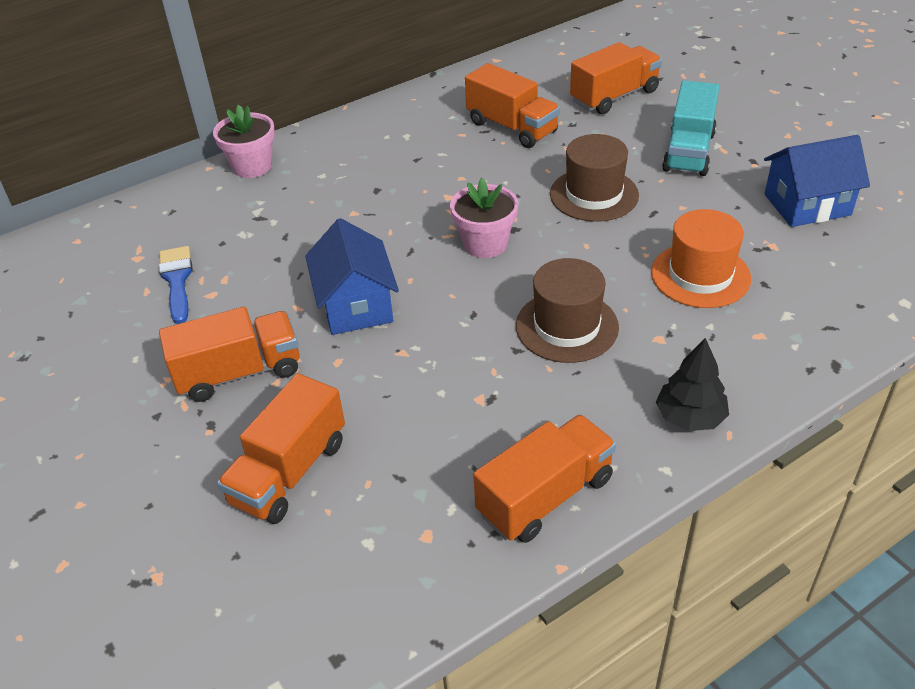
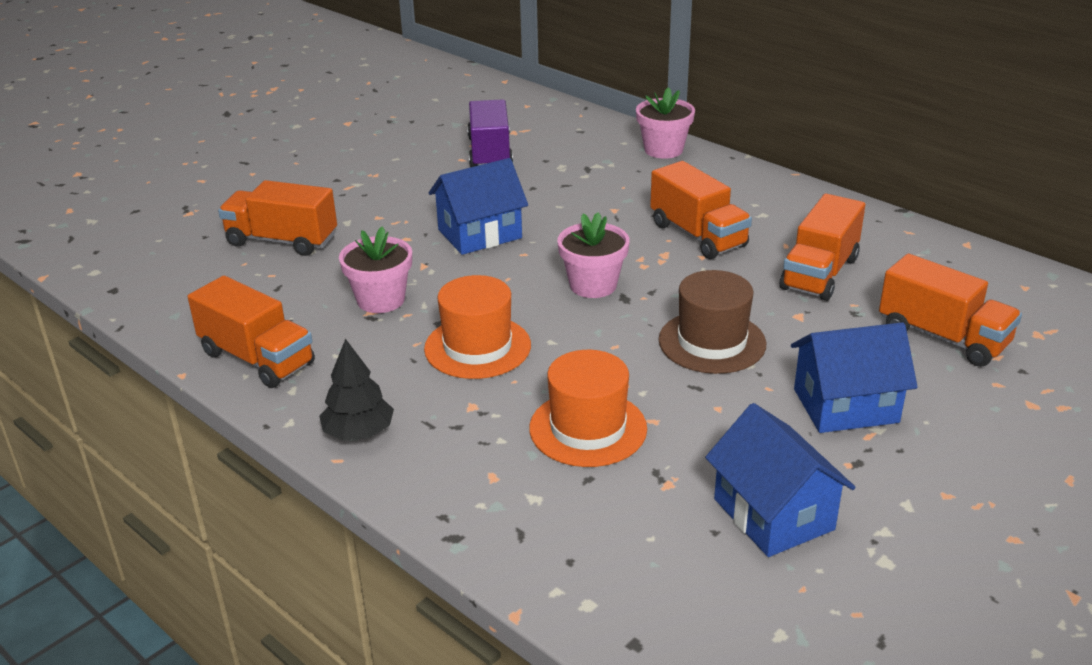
camera: 75 degrees right, 10 degrees down
blue brush [159,246,193,324] -> purple truck [467,99,513,167]
orange truck [159,307,299,402] -> orange truck moved to [650,161,752,259]
brown hat [516,258,619,363] -> orange hat [424,275,531,379]
turquoise truck [662,81,720,176] -> blue house [791,322,918,433]
none -> pink flower pot [339,226,412,313]

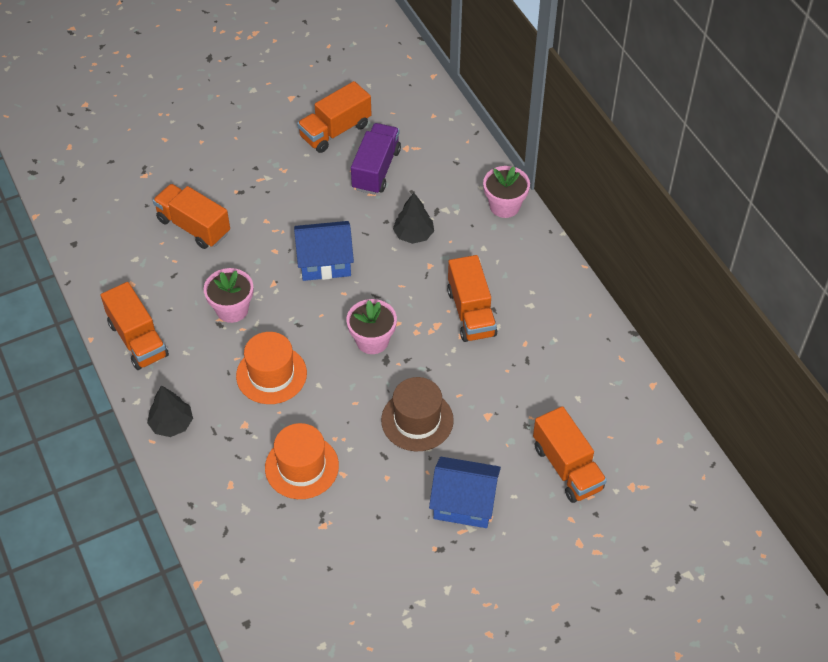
camera: 20 degrees right, 20 degrees up
blue house [705,403,855,557] -> none
orange truck [780,193,865,301] -> orange truck moved to [297,81,371,153]
none -> black tree [393,193,434,244]

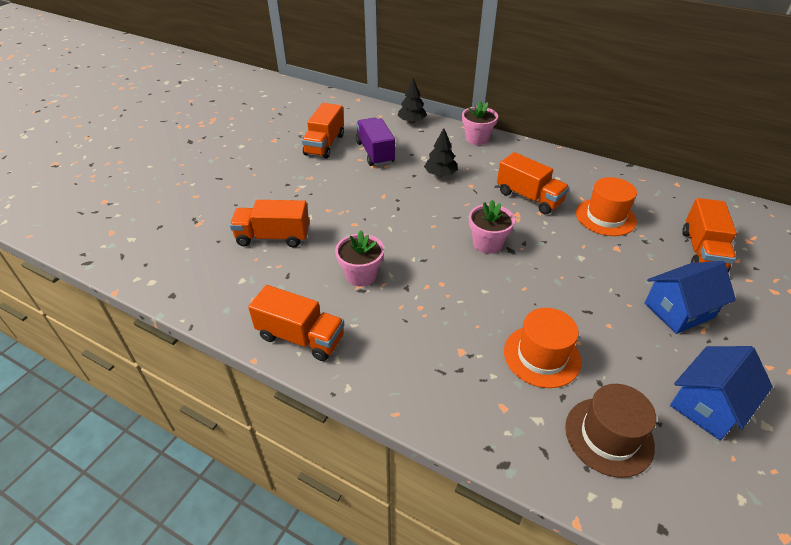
camera: 35 degrees left, 10 degrees down
black tree [147,385,193,437] -> black tree moved to [398,78,427,123]
orange hat [236,332,307,404] -> orange hat moved to [576,177,637,236]
blue house [294,221,354,281] -> blue house moved to [670,346,773,440]
brown hat [381,377,454,451] -> brown hat moved to [565,384,656,478]
orange truck [533,406,607,503] -> orange truck turned 75 degrees clockwise [682,198,737,272]

